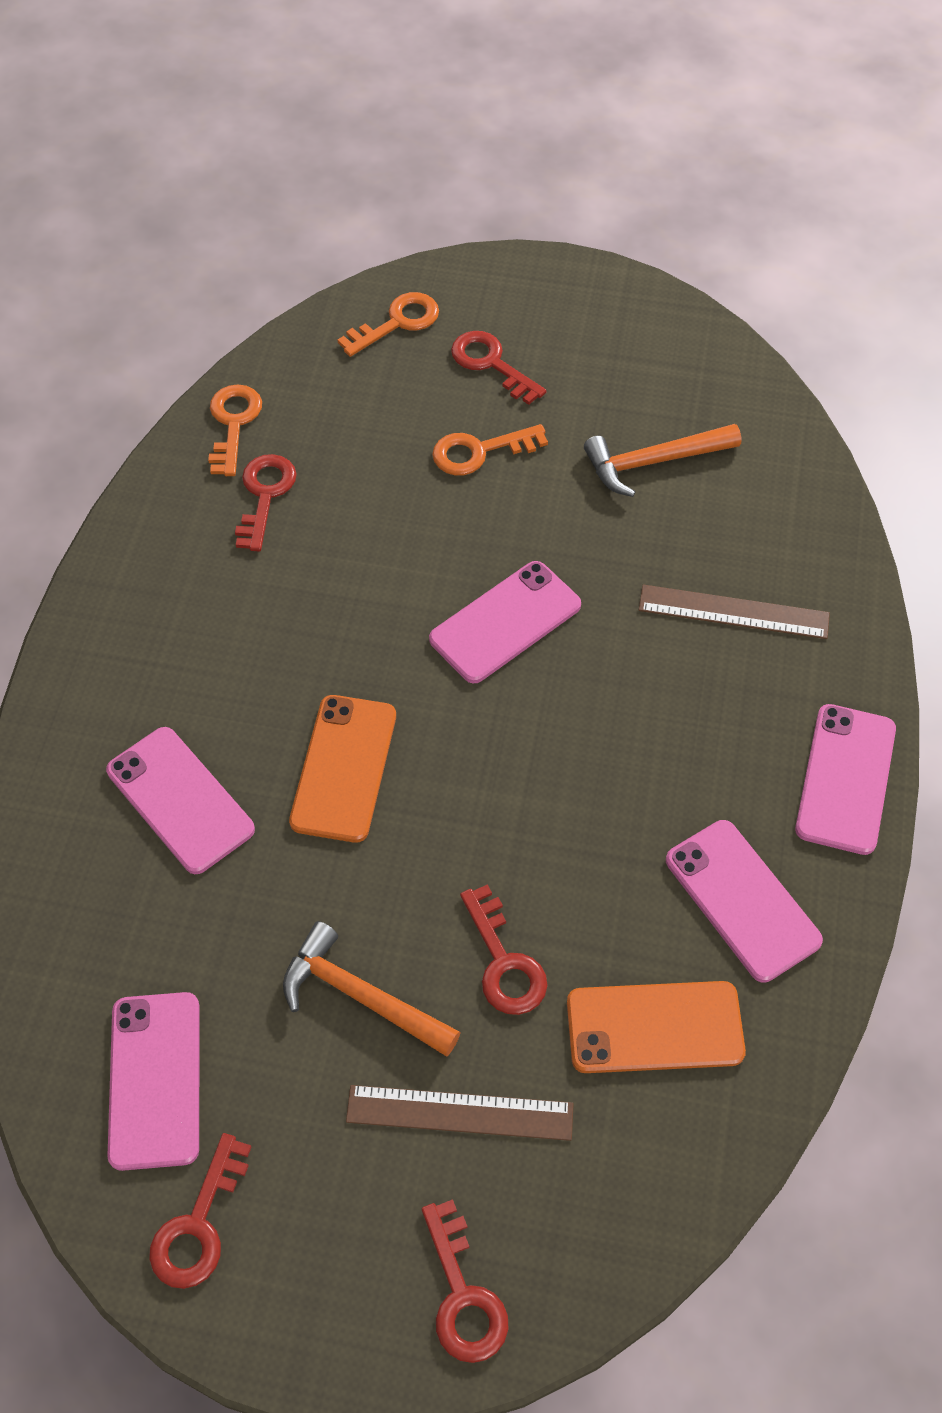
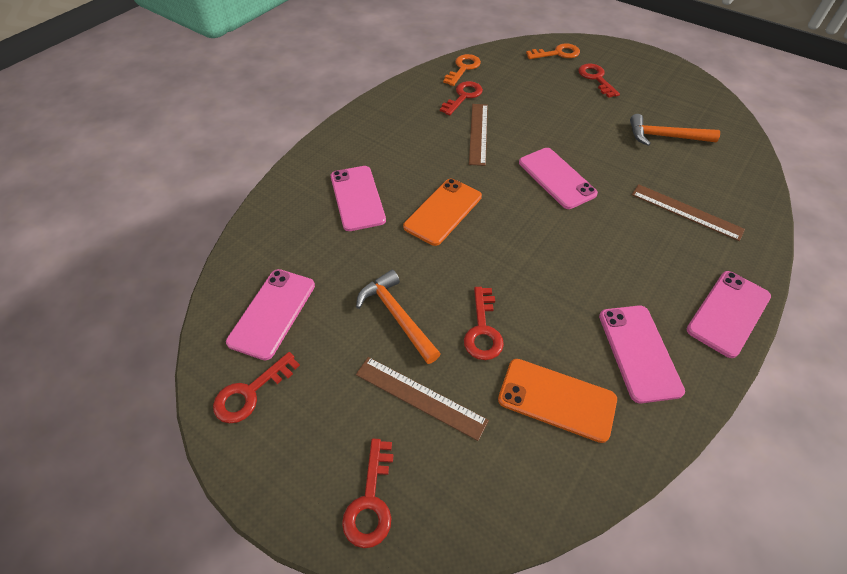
camera: 25 degrees right, 5 degrees down
pink phone [429,561,581,683] -> pink phone turned 75 degrees clockwise [519,148,598,209]
orange key [432,424,548,476] -> none
none -> brown ruler [469,104,488,166]

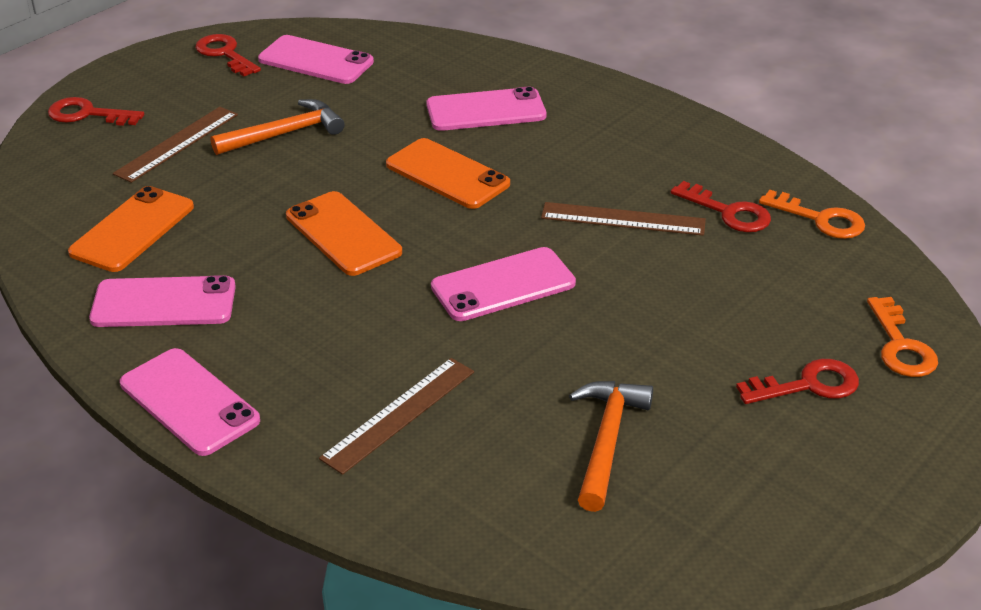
camera: 95 degrees right, 15 degrees down
red key [464,287,504,360] -> none
none -> orange phone [286,191,402,276]

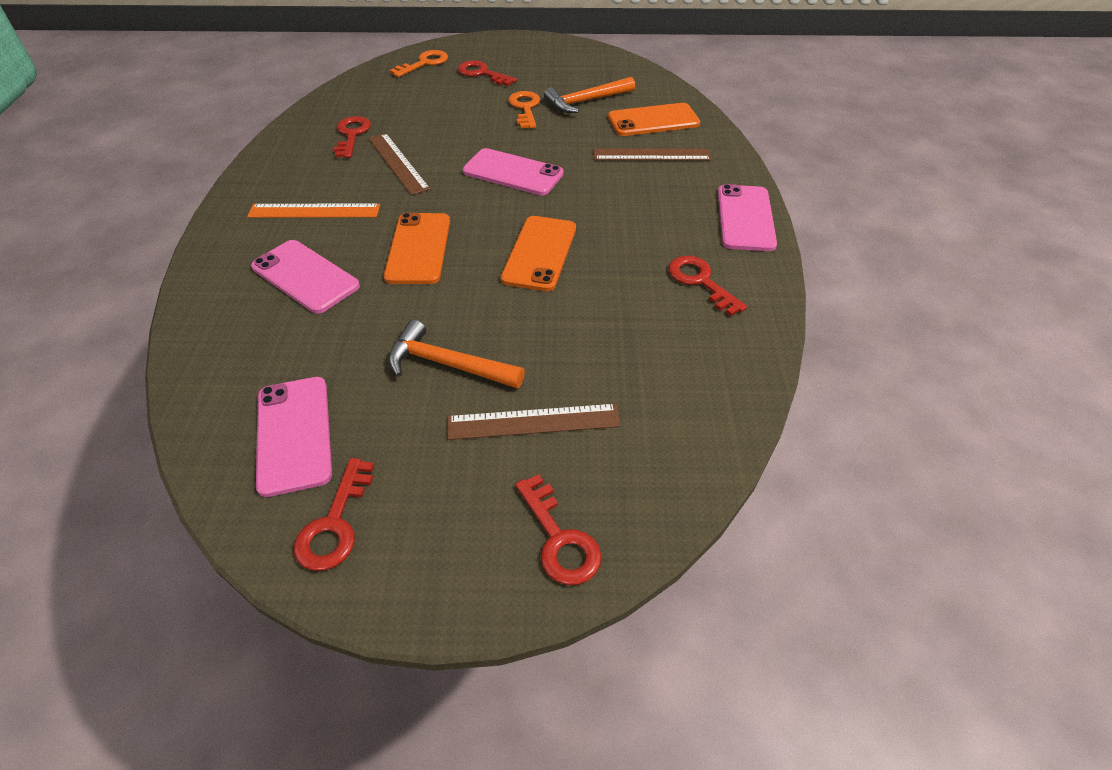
camera: 130 degrees left, 10 degrees up
orange phone [68,186,194,272] -> orange phone moved to [608,103,700,136]
pink phone [89,275,236,327] -> red key [668,256,747,316]
orange key [759,190,865,239] -> orange key moved to [508,91,540,129]
none -> orange ruler [247,204,380,218]

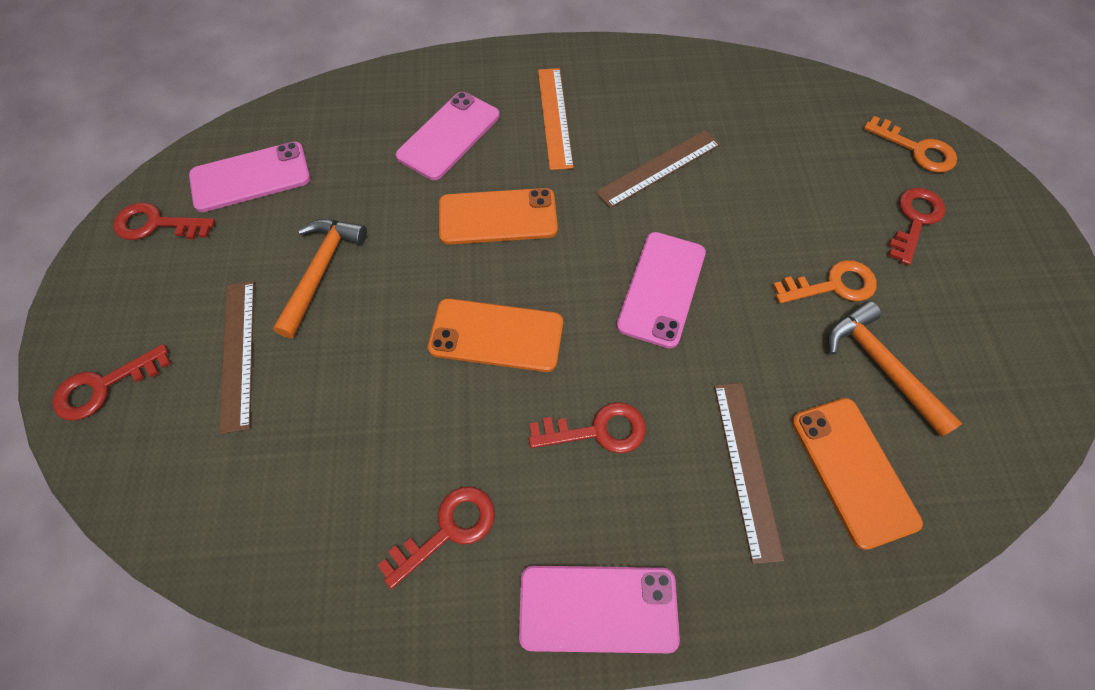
camera: 85 degrees right, 15 degrees up
red key [334,116,371,158] -> red key moved to [529,402,646,453]

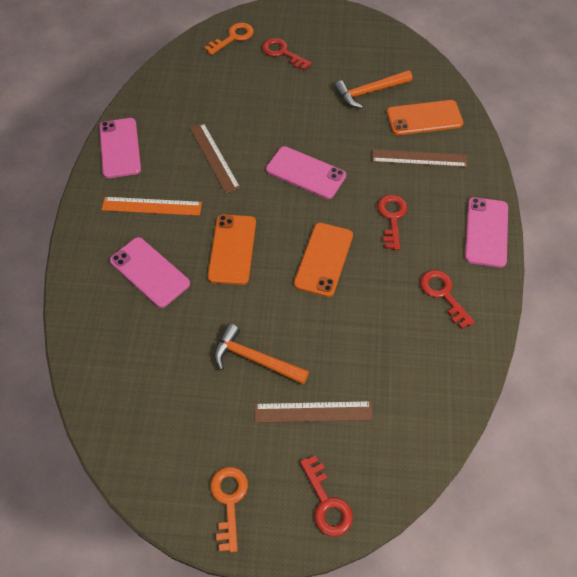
camera: 80 degrees left, 5 degrees down
red key [113,202,215,240] -> none
pink phone [189,142,311,212] -> pink phone moved to [99,118,141,178]
orange key [772,260,877,304] -> orange key moved to [210,467,248,553]

